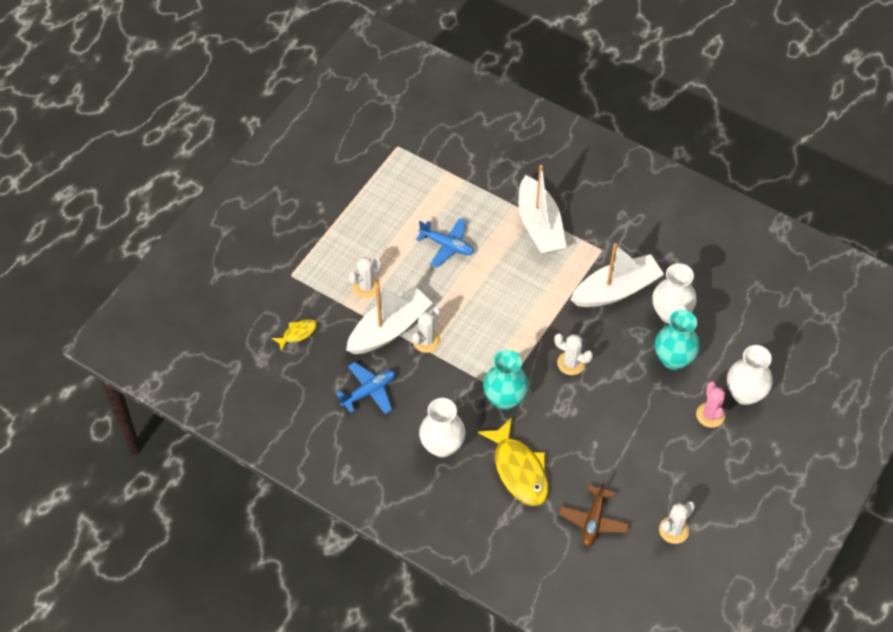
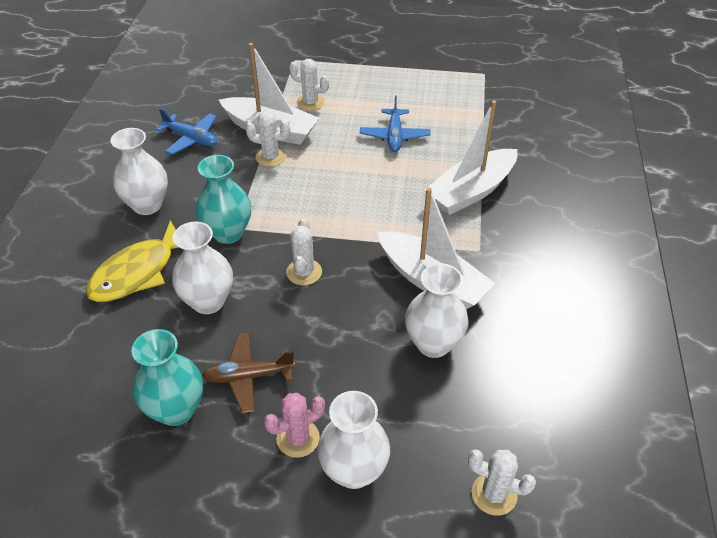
camera: 65 degrees right, 10 degrees down
yellow fish [272,319,317,351] -> none
brown plane [559,480,629,547] -> brown plane moved to [202,332,295,414]
turquoise vase [655,310,700,370] -> turquoise vase moved to [131,329,203,426]
white cactus [659,501,695,544] -> white cactus moved to [468,449,536,516]
none -> white vase [172,222,233,314]

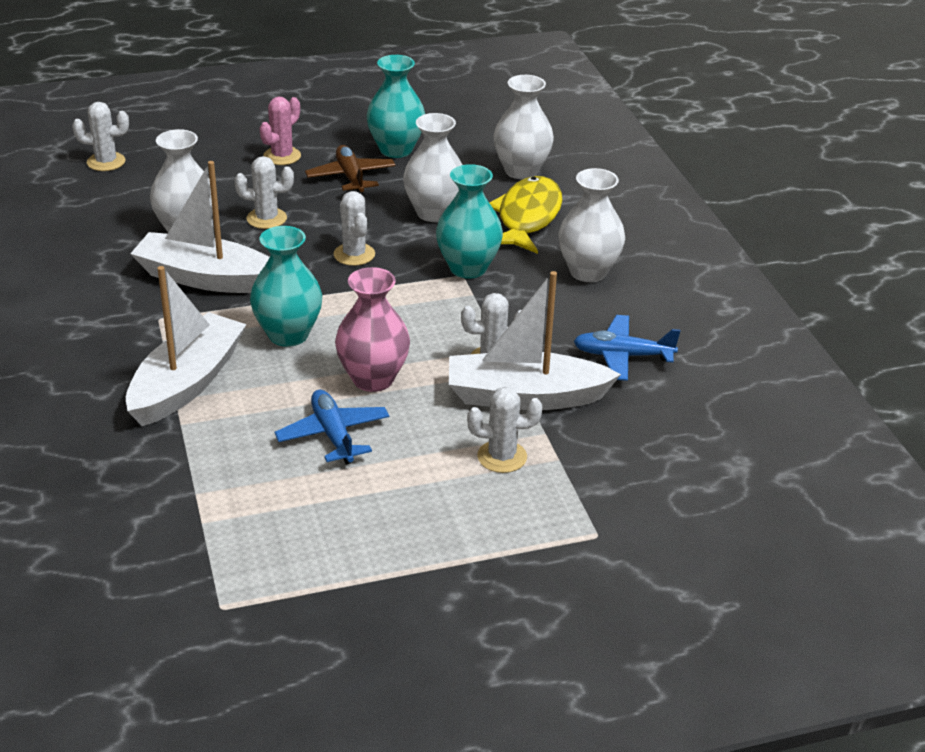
camera: 155 degrees right, 10 degrees down
brown plane [202,332,295,414] -> brown plane turned 75 degrees counterclockwise [305,145,395,194]
white vase [317,391,390,489] -> white vase moved to [493,75,554,180]
none -> white cactus [234,156,294,229]
none -> turquoise vase [250,226,322,347]
none -> pink vase [335,267,410,392]

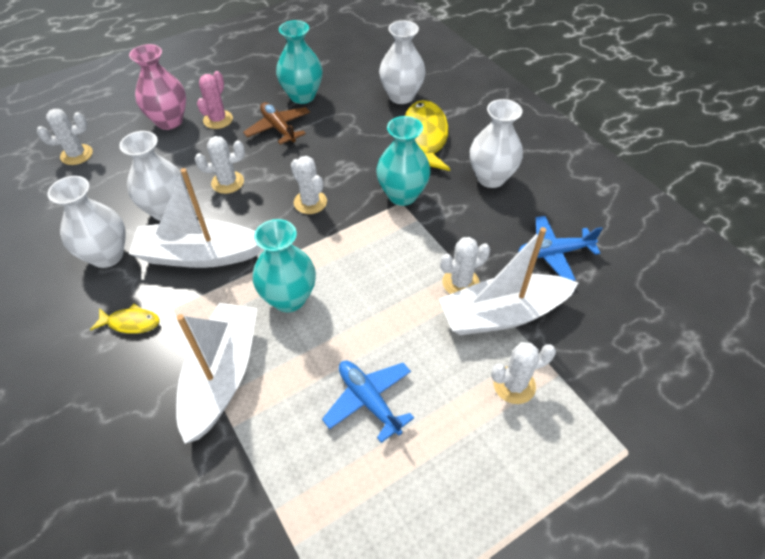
camera: 15 degrees left, 15 degrees up
pink vase [335,267,410,392] -> pink vase moved to [129,44,186,130]
white vase [403,113,462,222] -> white vase moved to [47,176,126,268]
none -> yellow fish [90,304,159,334]

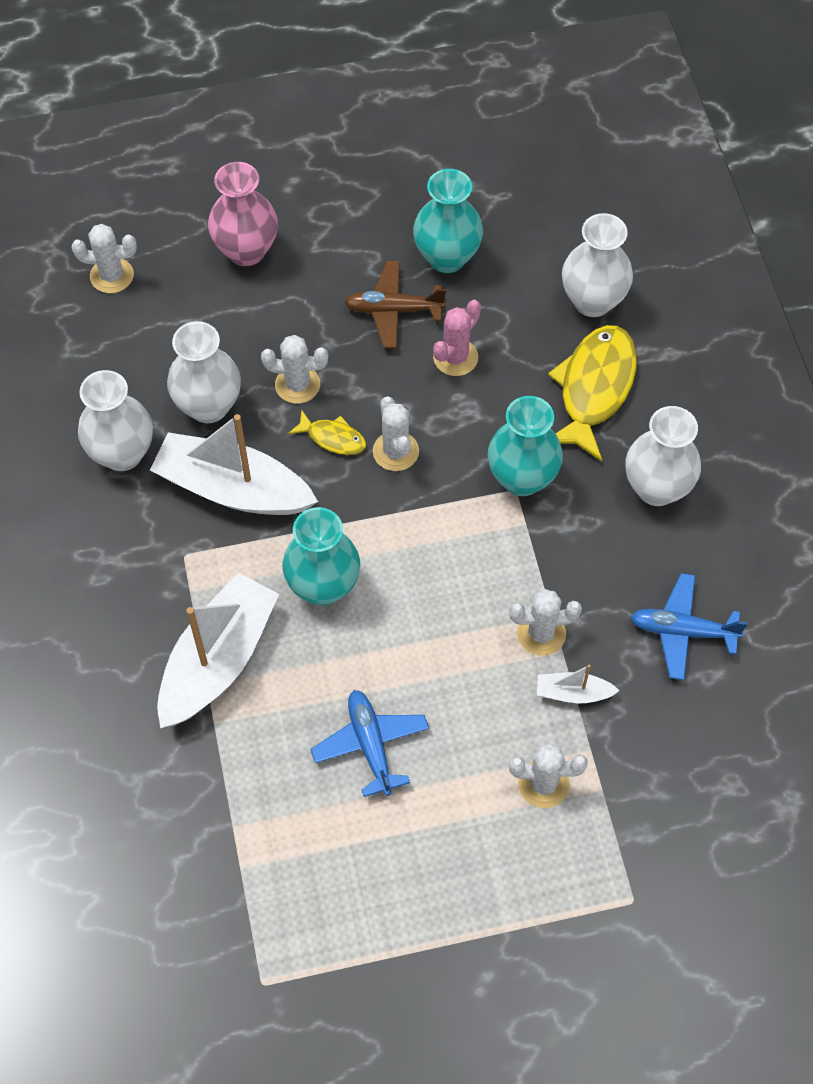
camera: 20 degrees right, 10 degrees up
yellow fish [90,304,159,334] -> yellow fish moved to [288,410,366,455]
pink cactus [197,71,233,129] -> pink cactus moved to [433,300,481,376]
brown plane [243,102,310,145] -> brown plane turned 75 degrees counterclockwise [344,261,446,348]
white boat [439,227,578,335] -> white boat [537,665,620,703], size x0.45

